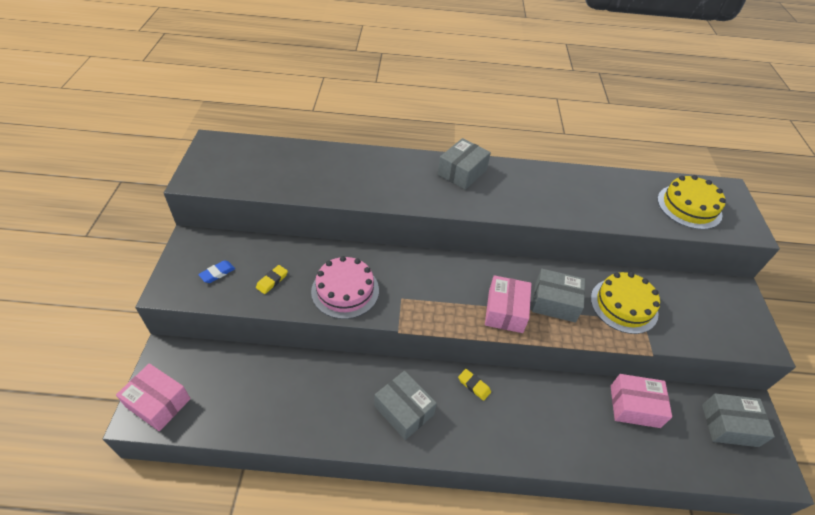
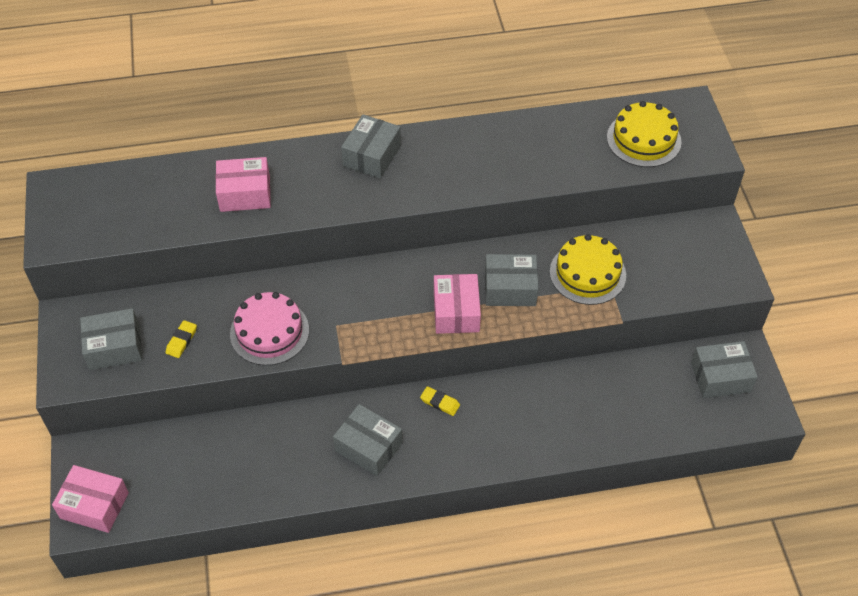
camera: 10 degrees left, 5 degrees up
blue eraser [198,260,235,283] -> grey box [80,308,142,370]
pink box [611,374,672,428] -> pink box moved to [216,157,271,212]

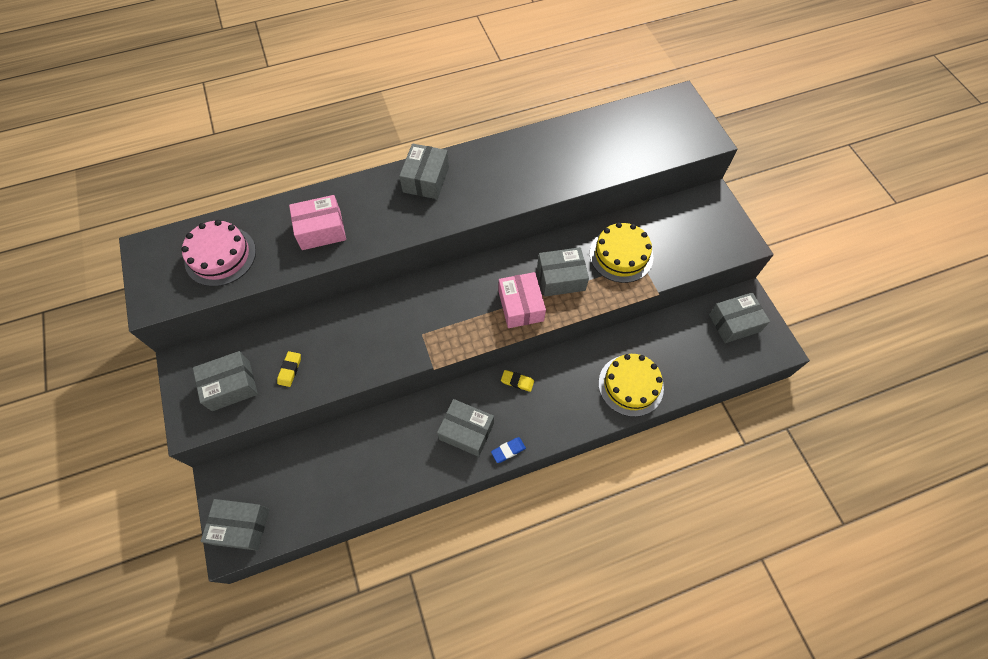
camera: 10 degrees left, 10 degrees up
pink box [52,465,129,533] -> grey box [201,499,269,551]
pink cake [230,292,309,365] -> pink cake moved to [181,220,256,287]
yellow cake [607,101,682,167] -> yellow cake moved to [599,354,664,417]
none -> blue eraser [491,437,526,463]

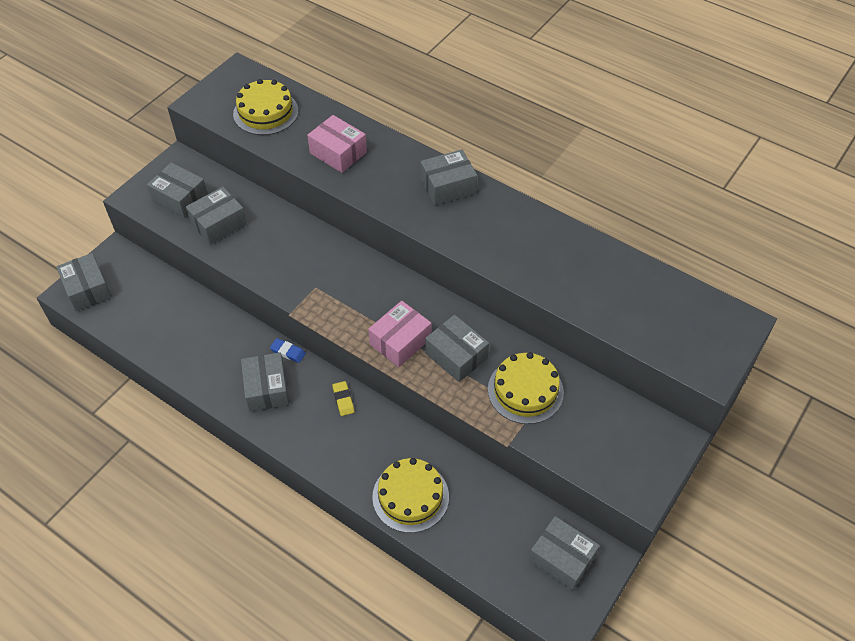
camera: 55 degrees right, 10 degrees down
pink cake [181,220,256,287] -> yellow cake [233,79,298,135]
yellow eraser [277,351,301,387] -> grey box [186,187,247,245]
blue eraser [491,437,526,463] -> blue eraser moved to [270,338,306,363]

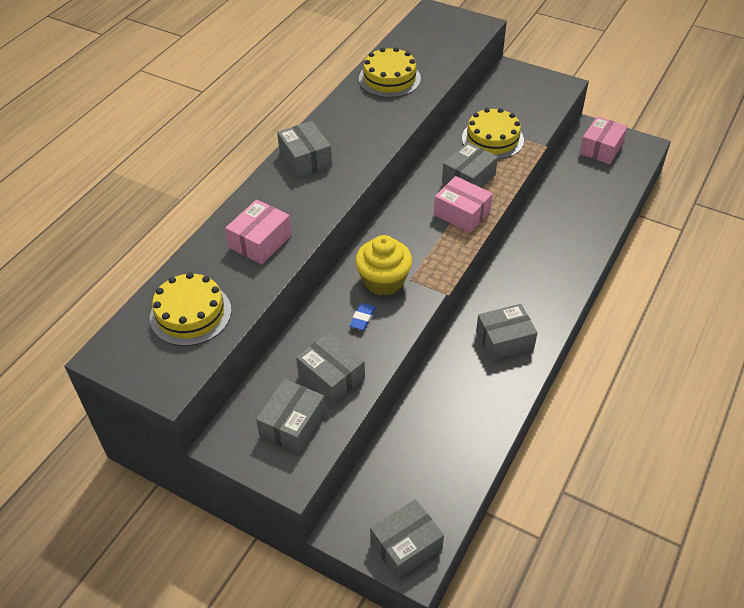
camera: 95 degrees left, 5 degrees down
blue eraser [270,338,306,363] -> blue eraser moved to [349,303,376,330]
yellow eraser [332,381,354,416] -> none
yellow cake [372,458,449,533] -> yellow cake moved to [359,47,421,98]
grey box [528,516,600,591] -> pink box [579,116,628,164]
none -> yellow cupcake [355,235,412,296]

